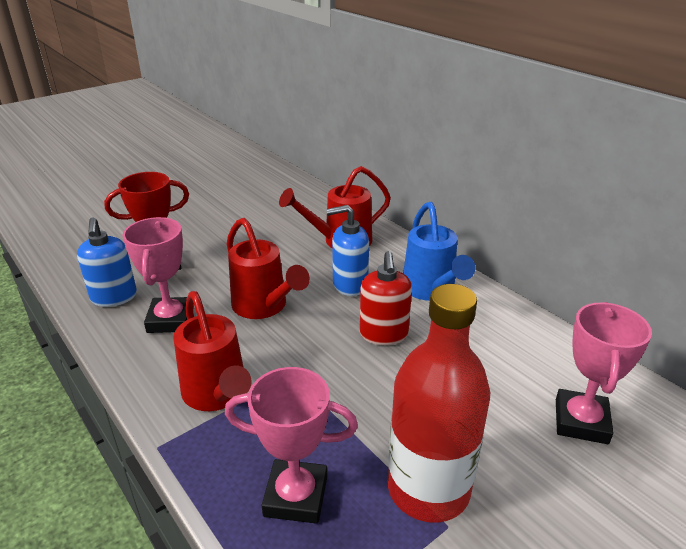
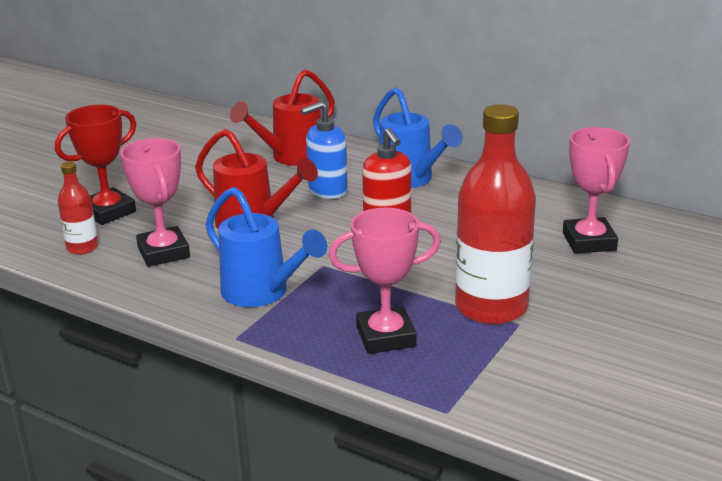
camera: 20 degrees left, 5 degrees down
blue soap dispenser [77,217,137,307] -> red bottle [58,162,98,255]
red watering can [173,291,252,411] -> blue watering can [205,187,327,307]

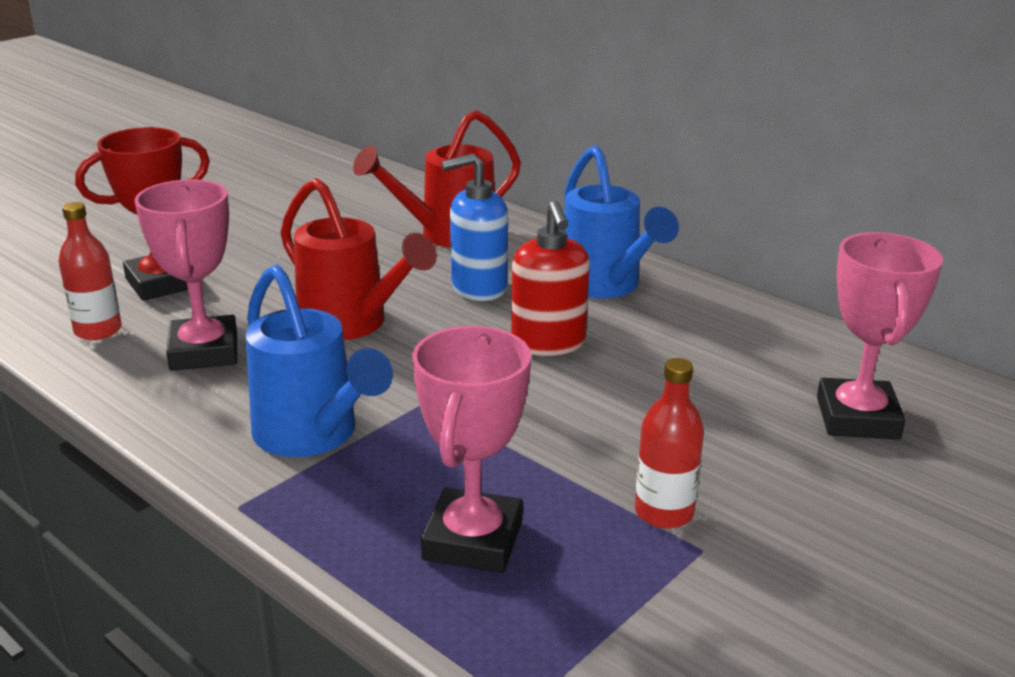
camera: 10 degrees right, 0 degrees up
pink trophy [329,208,441,354] -> pink trophy turned 75 degrees counterclockwise [412,326,531,573]
red bottle [455,104,536,325] -> red bottle [635,358,704,529], size x0.49

